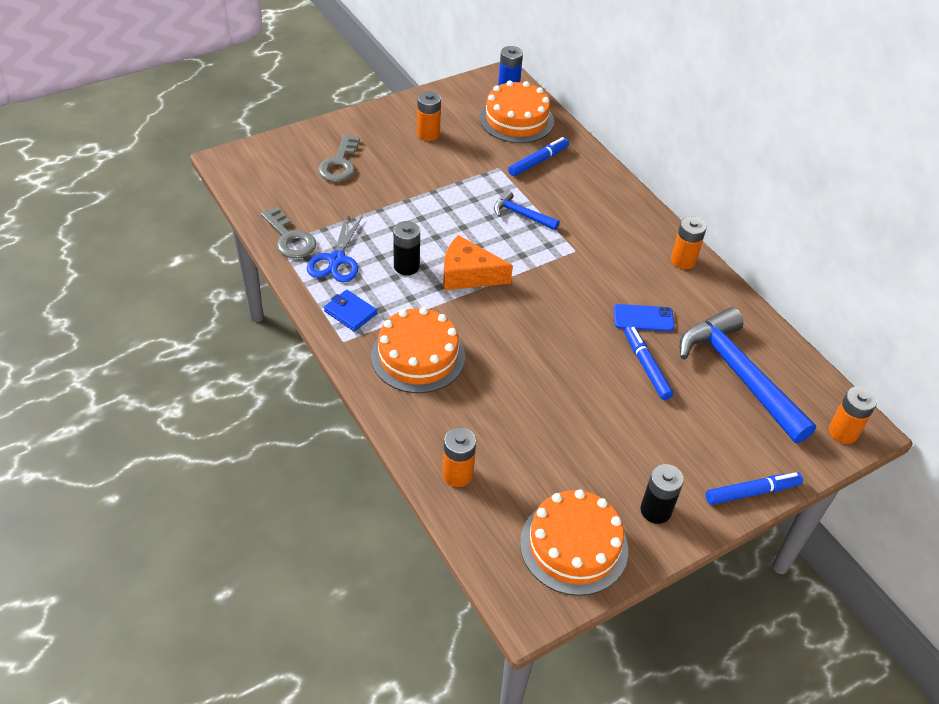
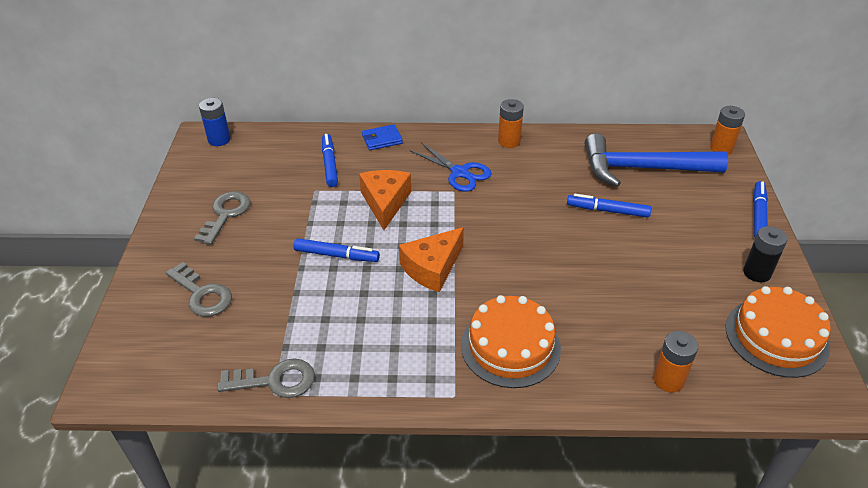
camera: 55 degrees left, 5 degrees down
blue scissors [307,215,363,282] -> blue scissors moved to [410,142,491,192]
blue wallet [324,289,377,332] -> blue wallet moved to [362,124,403,150]
black battery [393,221,420,275] -> none
orange battery [417,91,441,141] -> grey key [194,191,250,245]
orange cake [480,80,554,143] -> none
blue hammer [494,190,559,230] -> orange cheese [359,170,411,230]
blue phone [614,304,675,332] -> none
none -> blue marker [293,238,380,262]

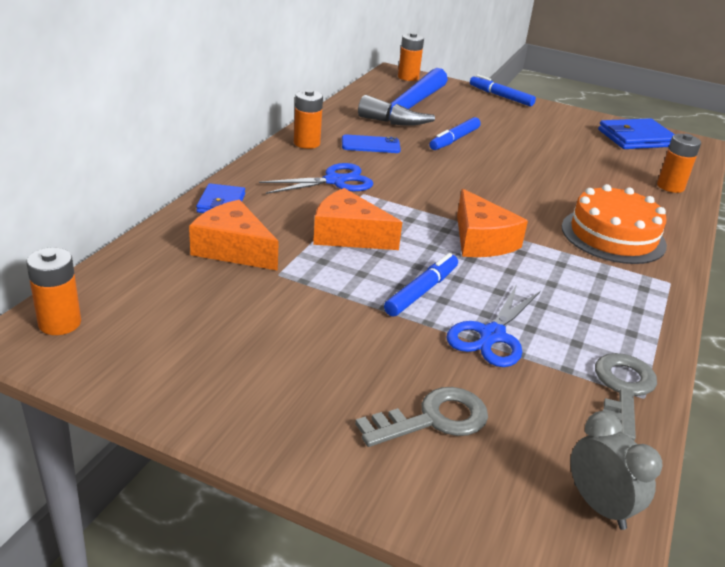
camera: 70 degrees left, 10 degrees down
grey key [194,191,250,245] -> none
blue battery [199,98,231,146] -> orange battery [26,247,81,335]
blue marker [322,134,338,187] -> orange cheese [189,200,279,271]
orange cake [726,286,831,378] -> blue wallet [598,118,675,149]
black battery [743,226,788,282] -> none
none -> blue phone [342,135,401,153]
none -> blue scissors [446,284,541,367]
none -> grey clock [570,411,662,530]

